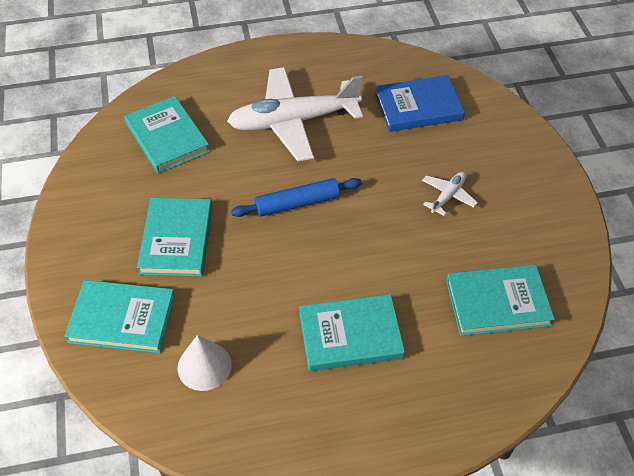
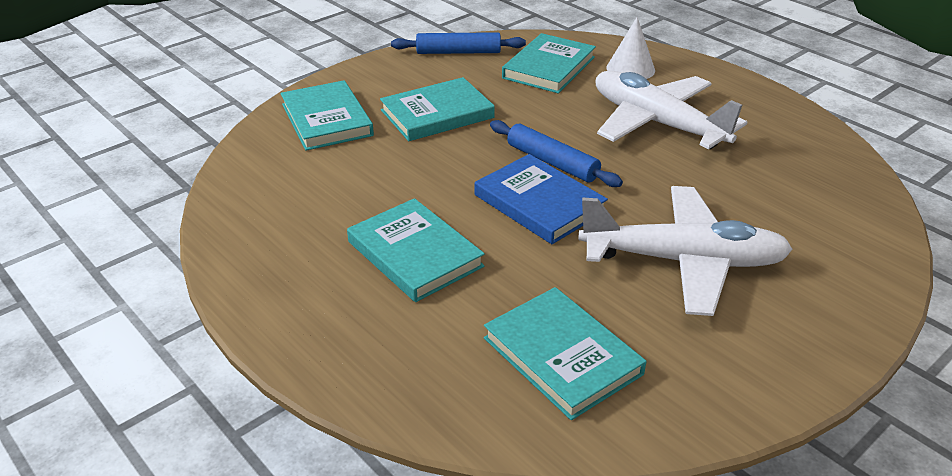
camera: 60 degrees right, 15 degrees down
white cone [178,335,232,391] -> white cone moved to [606,17,655,79]
blue book [375,75,465,132] -> blue book moved to [475,154,608,244]
white plane [422,172,478,216] -> white plane [578,186,793,316], size x2.31
none -> blue rolling pin [391,32,526,54]

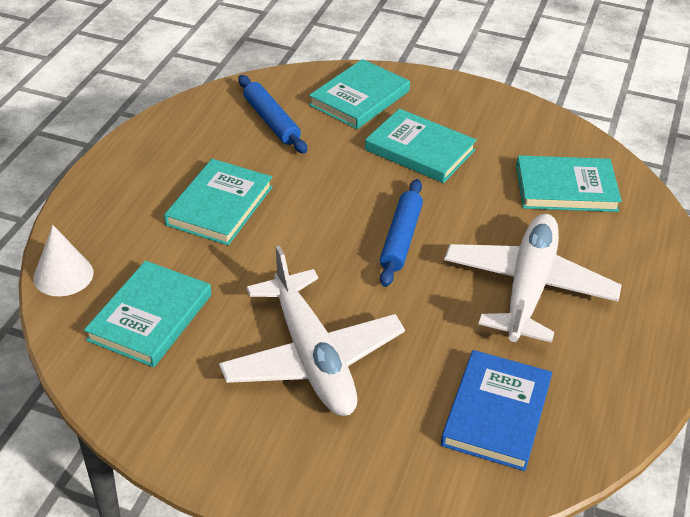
camera: 60 degrees right, 5 degrees up
blue rolling pin [391,32,526,54] -> blue rolling pin moved to [238,75,307,154]
blue book [475,154,608,244] -> blue book moved to [441,350,552,471]
white cone [606,17,655,79] -> white cone moved to [33,225,93,296]

